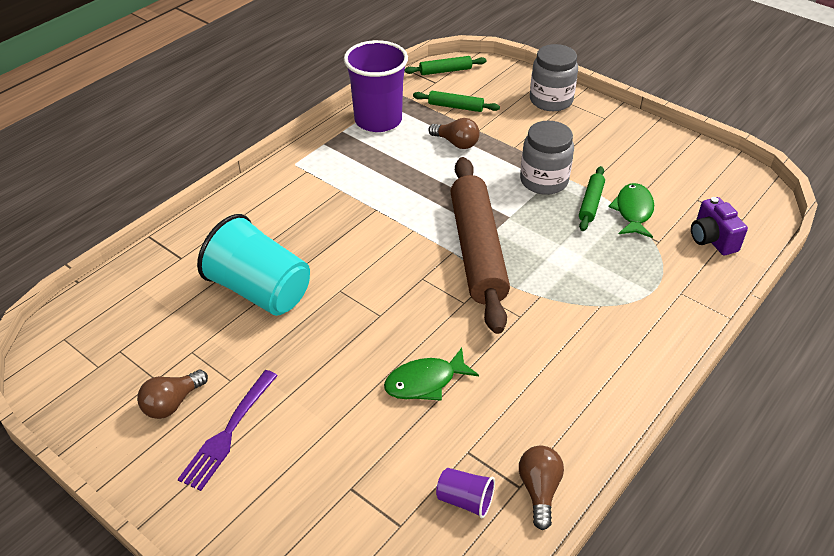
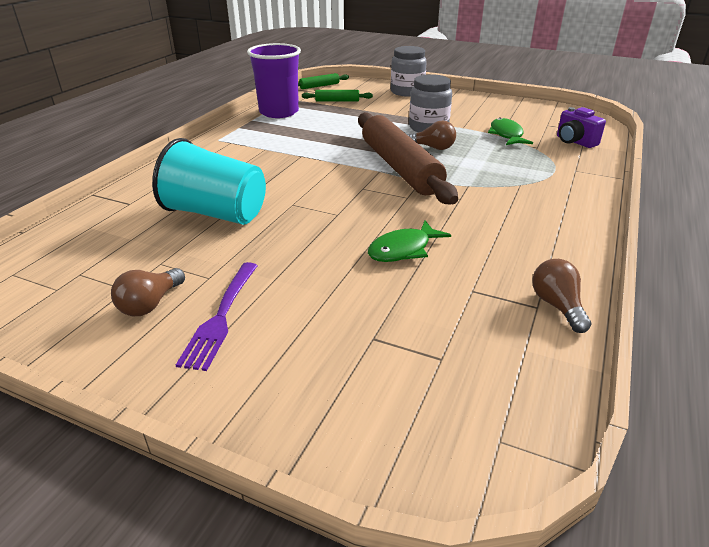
camera: 15 degrees left, 10 degrees down
brown light bulb [429,118,480,149] -> brown light bulb moved to [407,121,456,150]
purple cup [436,468,495,518] -> none
green rolling pin [579,166,605,231] -> none

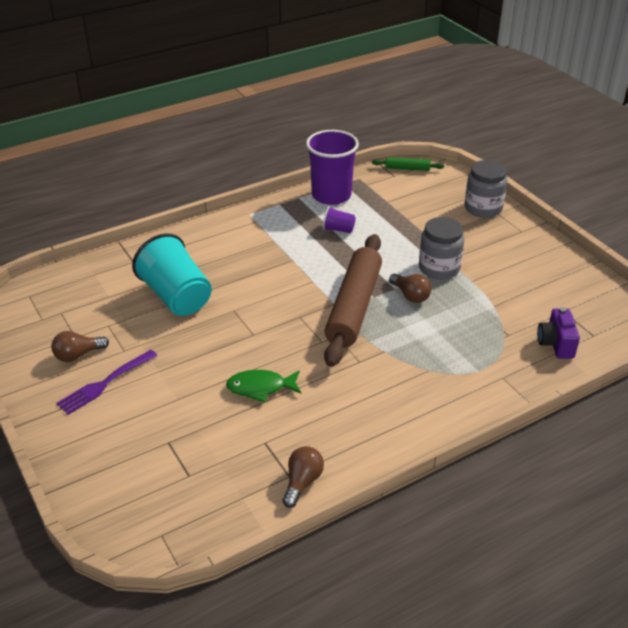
camera: 35 degrees right, 5 degrees up
green rolling pin [302,90,373,101] -> none
green fish [488,117,533,145] -> none
none -> purple cup [323,207,356,233]

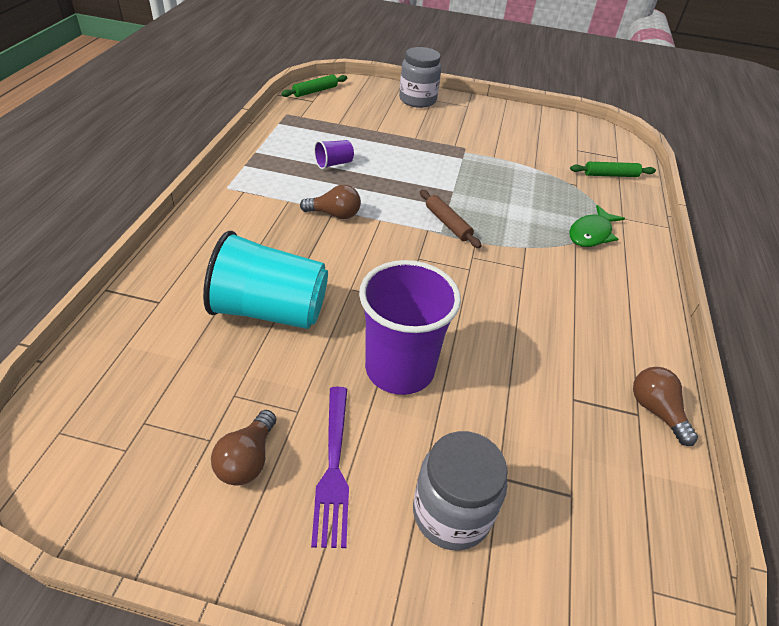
camera: 50 degrees left, 5 degrees up
green fish [226,370,301,402] -> green fish moved to [569,205,625,247]
purple cup [306,130,359,205] -> purple cup moved to [359,260,461,395]
brown rolling pin [324,234,382,367] -> brown rolling pin [420,190,482,248], size x0.43
brown light bulb [389,273,431,303] -> brown light bulb moved to [300,185,361,219]
grey jar [419,217,464,280] -> grey jar moved to [413,431,508,551]
purple camera [537,307,580,359] -> green rolling pin [570,162,656,177]

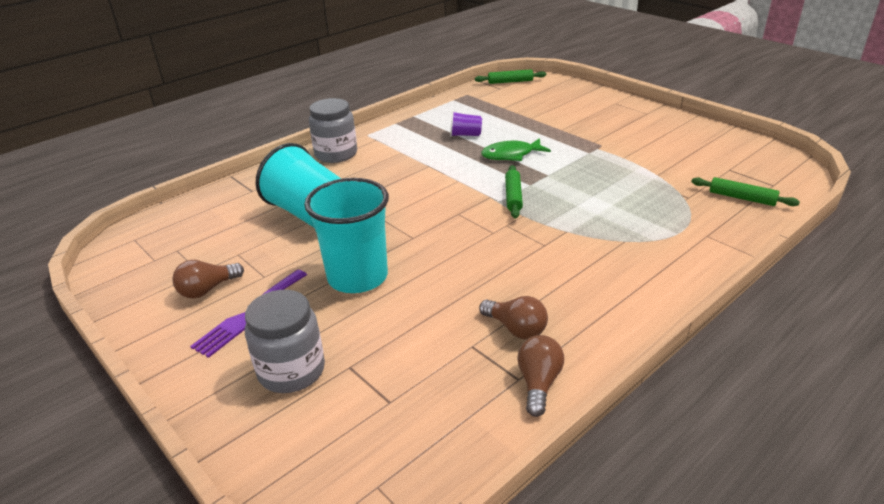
camera: 40 degrees right, 10 degrees down
brown light bulb [300,185,361,219] -> brown light bulb moved to [479,296,548,339]
purple cup [359,260,461,395] -> turquoise cup [304,178,389,293]
grey jar [399,47,441,108] -> grey jar moved to [309,98,357,163]
brown rolling pin [420,190,482,248] -> green rolling pin [505,165,523,219]
green fish [569,205,625,247] -> green fish moved to [481,138,551,161]

